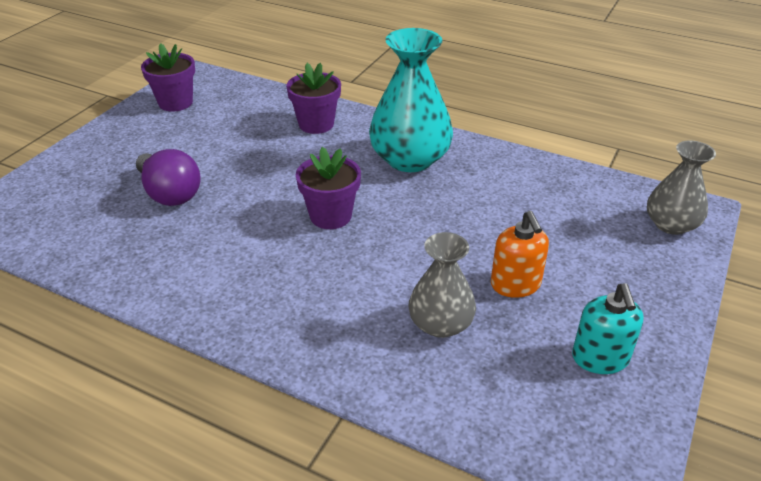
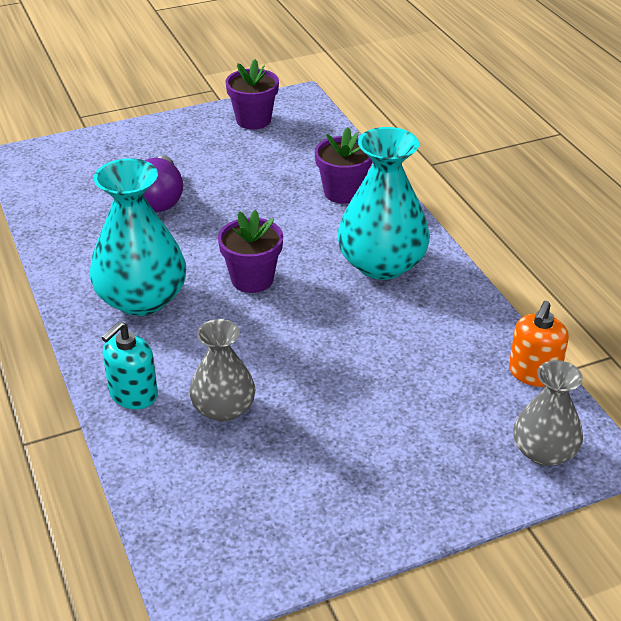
camera: 40 degrees right, 0 degrees up
orange soap dispenser [491,211,549,298] -> orange soap dispenser moved to [509,301,569,387]
turquoise soap dispenser [572,283,644,374] -> turquoise soap dispenser moved to [101,321,158,409]
none -> turquoise vase [90,158,186,316]

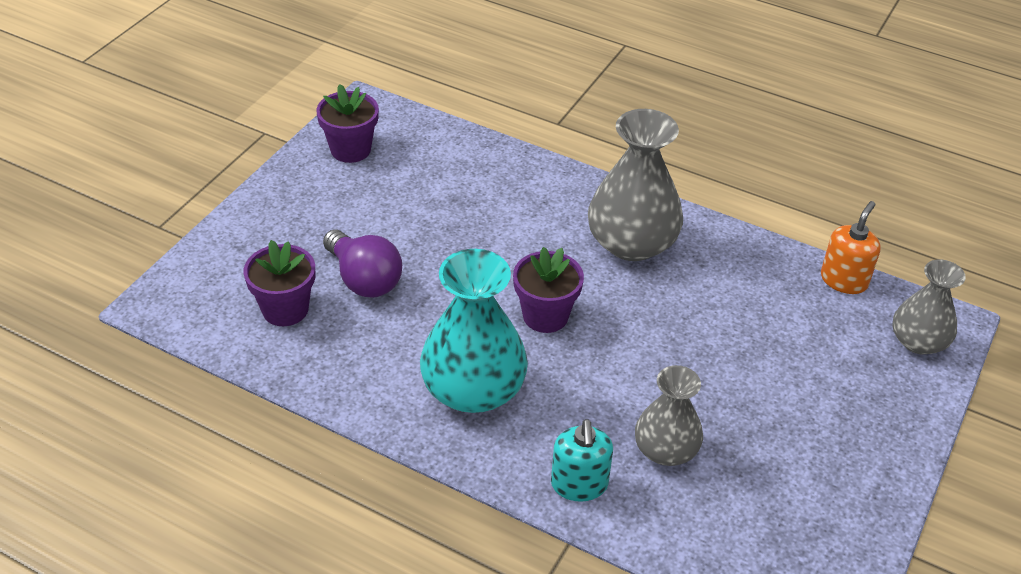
camera: 40 degrees left, 5 degrees up
purple flower pot [315,127,372,204] -> purple flower pot moved to [244,240,315,326]
turquoise vase [337,127,430,280] -> grey vase [588,109,683,261]
orange soap dispenser [509,301,569,387] -> orange soap dispenser turned 135 degrees counterclockwise [821,201,881,294]

